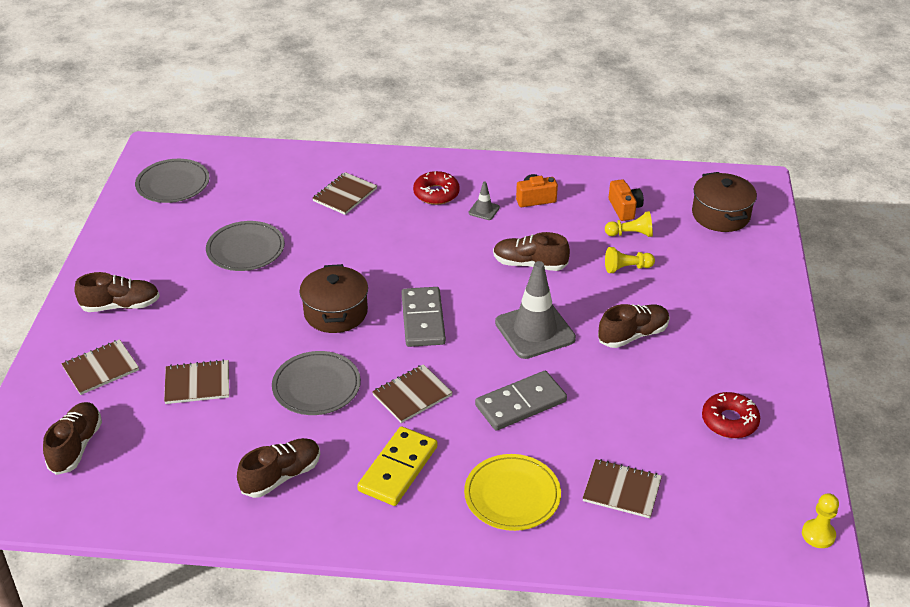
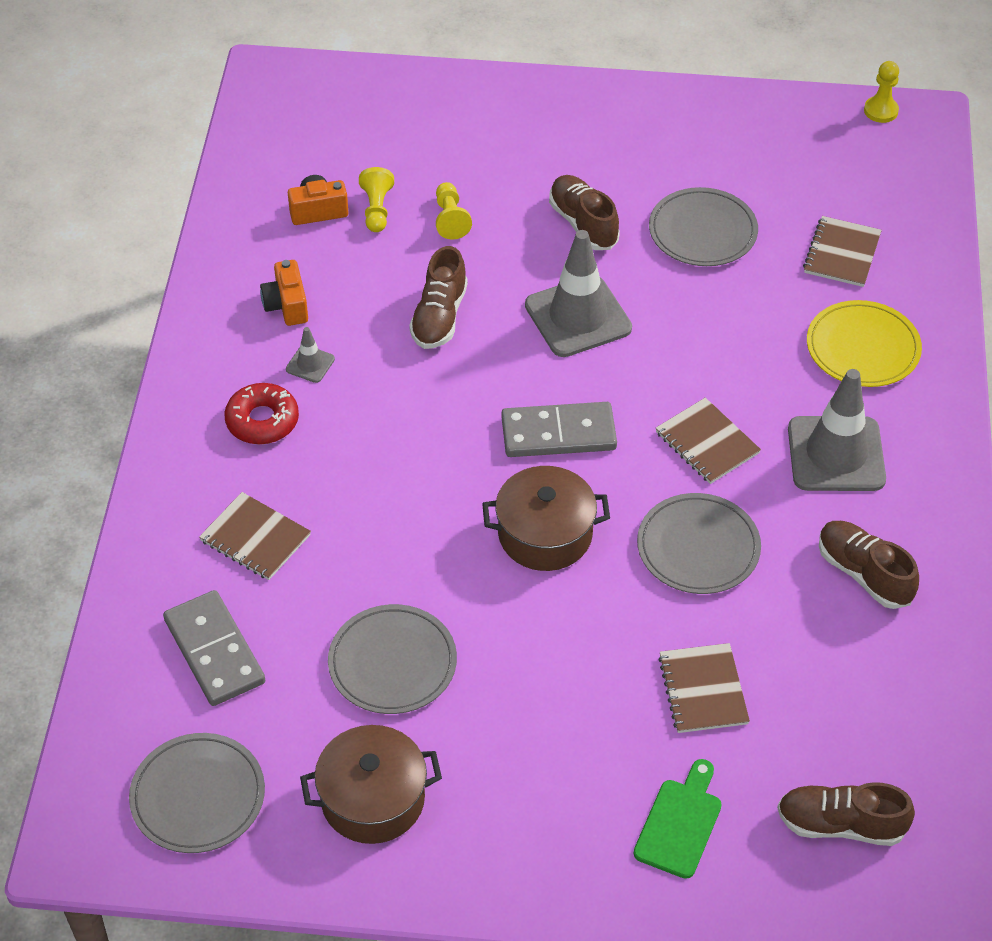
camera: 90 degrees left, 10 degrees up
brown notebook [61,339,139,395] -> green cutting board [633,759,722,879]
brown shoe [74,272,160,312] -> none
yellow domino [357,426,437,506] -> grey traffic cone [788,369,886,491]
grey domino [475,371,567,431] -> grey domino moved to [163,590,265,706]
brown pot [692,172,757,232] -> brown pot moved to [300,725,442,844]
red donut [702,392,760,438] -> none
none -> grey plate [649,187,758,266]

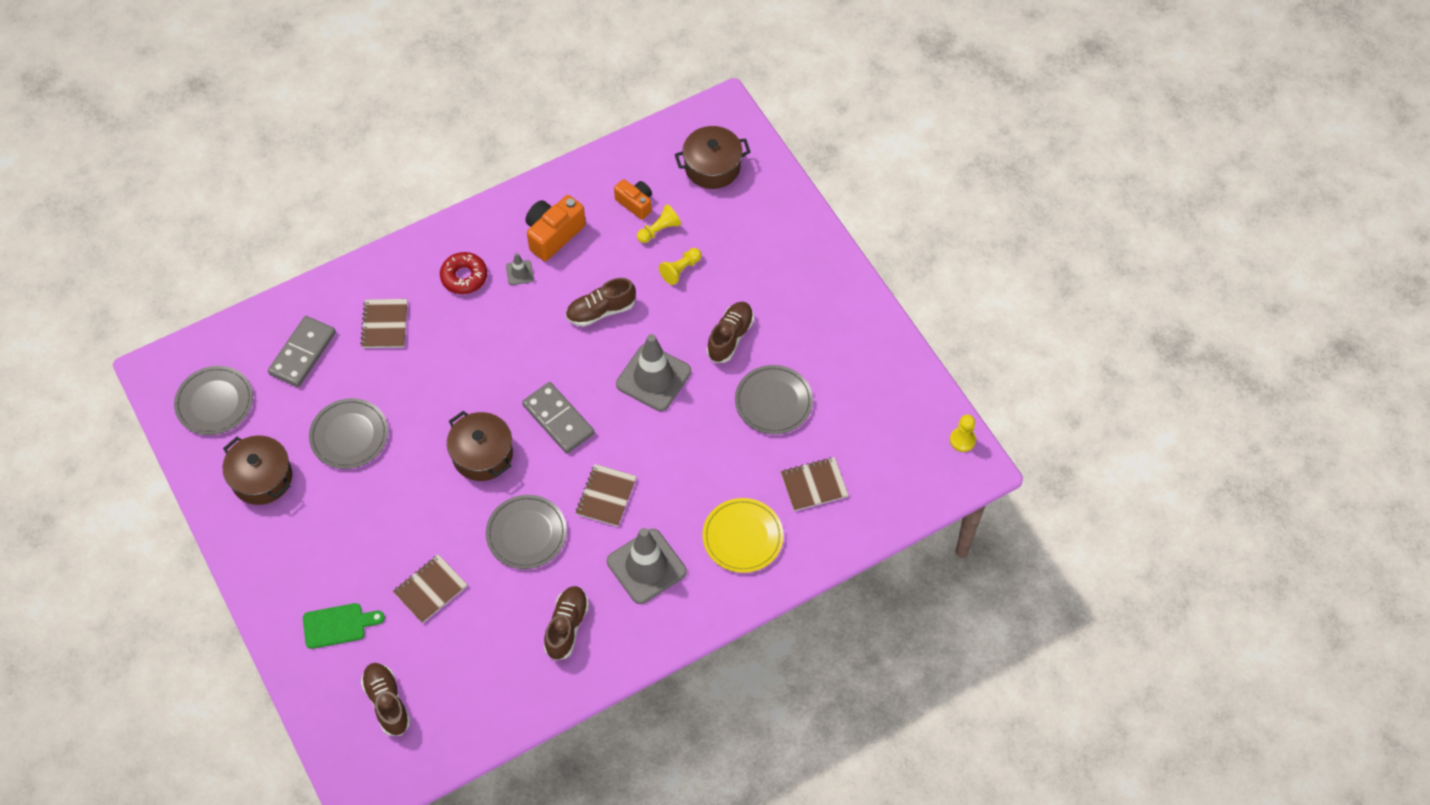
camera: 55 degrees right, 10 degrees up
orange camera [260,260,308,326] -> orange camera [525,195,586,261], size x1.56
none -> brown pot [675,126,750,189]

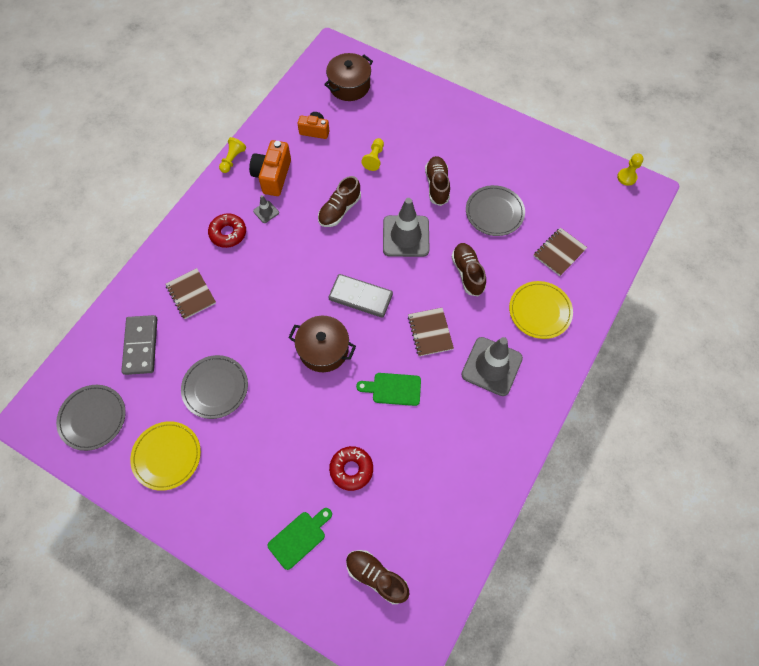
camera: 30 degrees left, 5 degrees up
brown pot [223,435,292,505] -> yellow plate [130,421,201,491]
brown notebook [393,554,467,623] -> red donut [329,446,373,491]
grey plate [486,495,567,569] -> green cutting board [356,373,421,406]
brown shoe [544,586,589,661] -> brown shoe moved to [452,243,486,296]
yellow pawn [637,204,681,243] -> yellow pawn moved to [219,137,246,173]

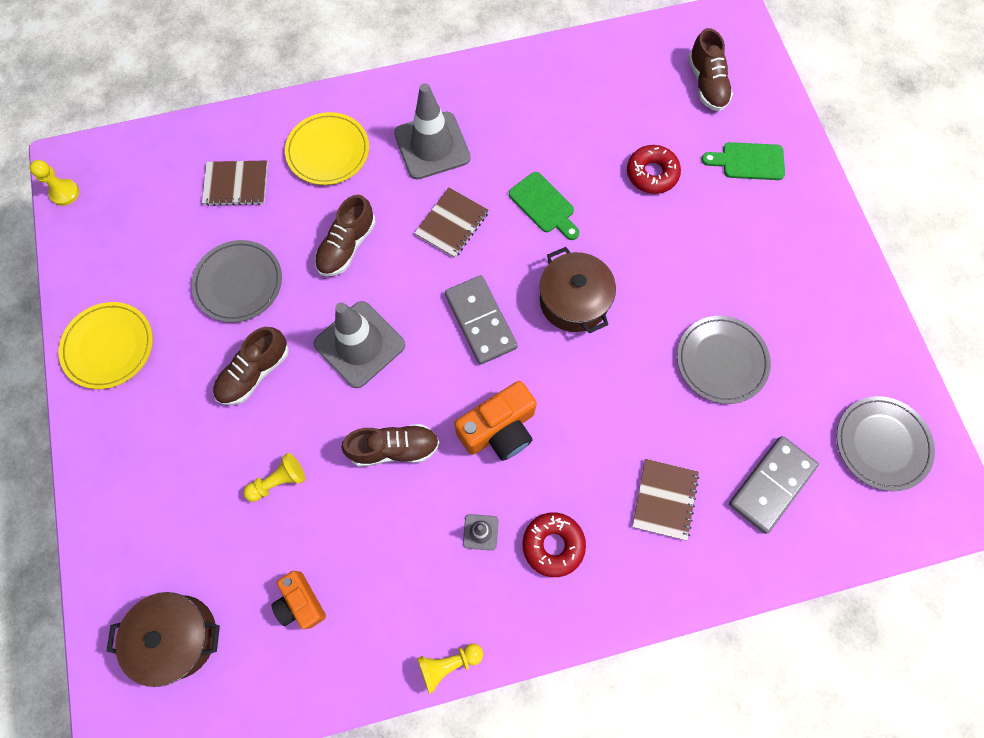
camera: 135 degrees left, 5 degrees up
yellow plate [130,421,201,491] -> yellow plate moved to [59,302,153,389]
orange camera [249,140,291,196] -> orange camera moved to [454,381,537,461]

